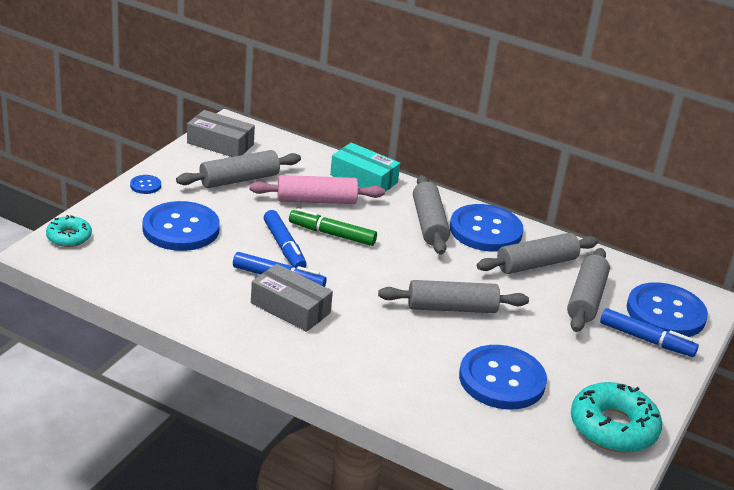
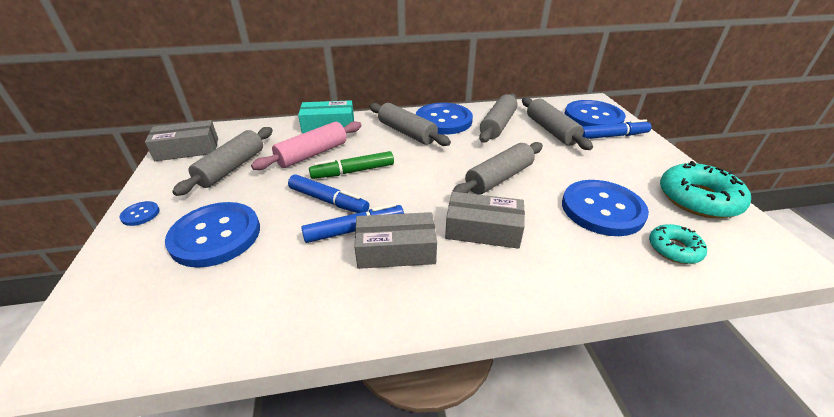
camera: 35 degrees left, 5 degrees up
turquoise donut [46,215,92,247] -> turquoise donut moved to [649,224,707,264]
none -> grey box [445,192,525,249]

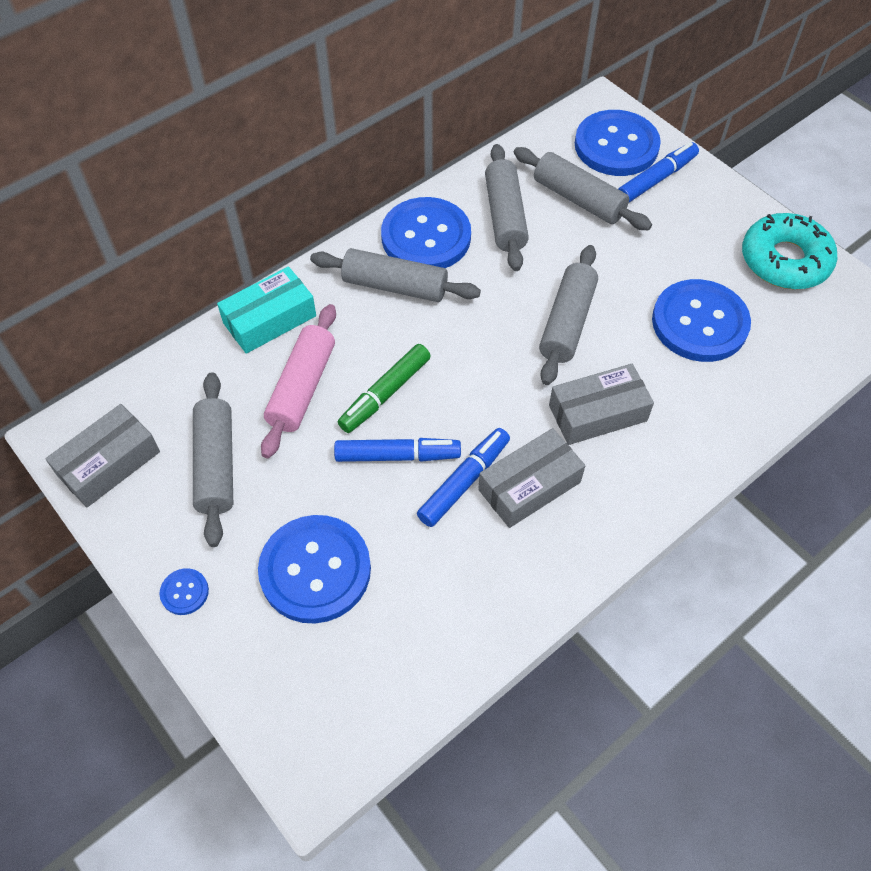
camera: 30 degrees left, 20 degrees up
turquoise donut [649,224,707,264] -> none

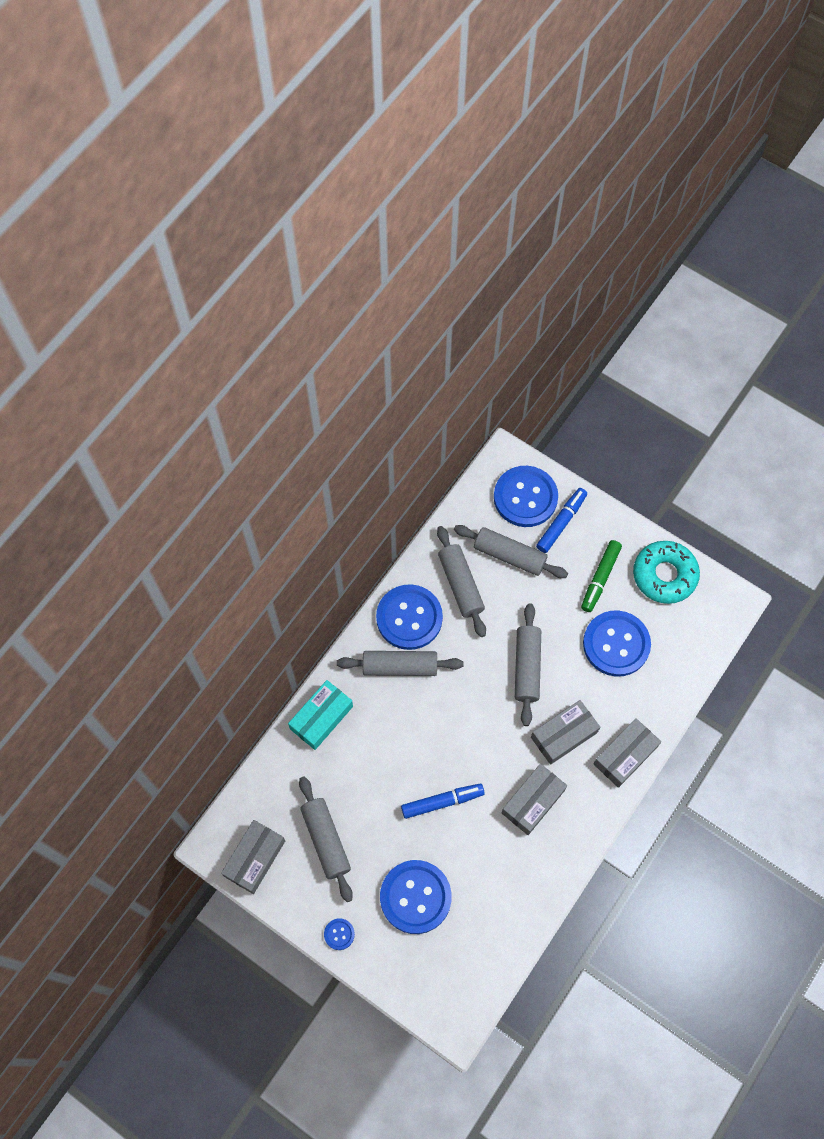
camera: 15 degrees left, 10 degrees up
pink rolling pin [261,304,336,458] -> none
green marker [338,344,431,433] -> green marker moved to [581,540,622,612]
blue marker [417,428,510,527] -> none
none -> grey box [594,718,661,788]

